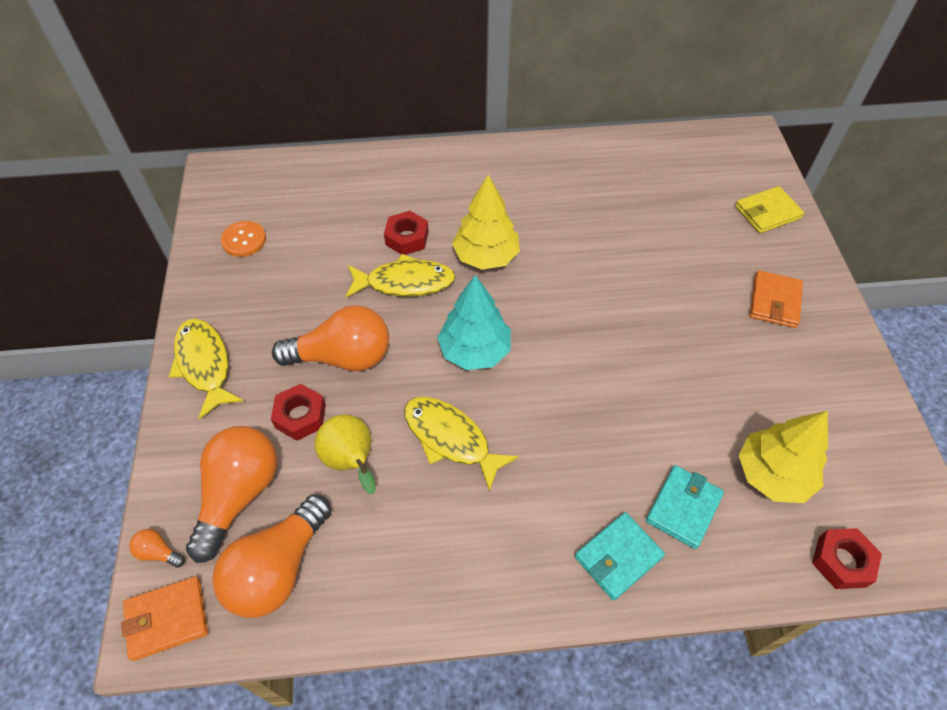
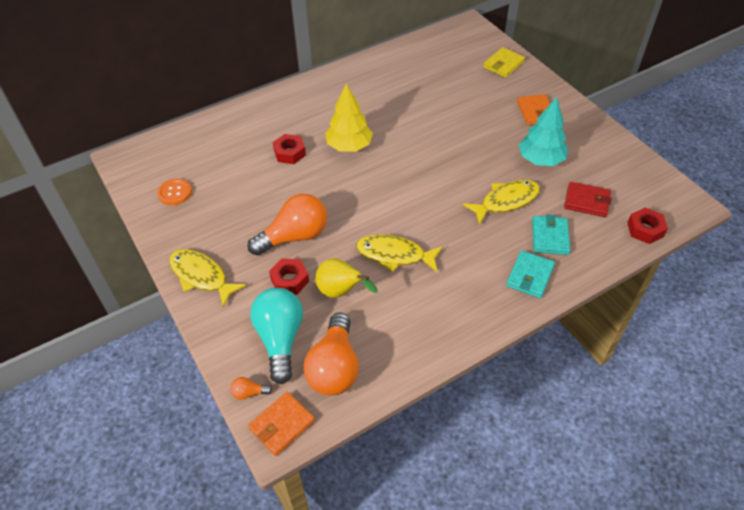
camera: 25 degrees left, 5 degrees down
orange light bulb [186,426,277,563] -> turquoise light bulb [250,288,303,384]
yellow fish [346,254,456,297] -> yellow fish moved to [463,180,540,225]
turquoise tree [437,275,511,370] -> turquoise tree moved to [519,97,568,166]
yellow tree [739,411,828,503] -> red wallet [564,182,612,217]

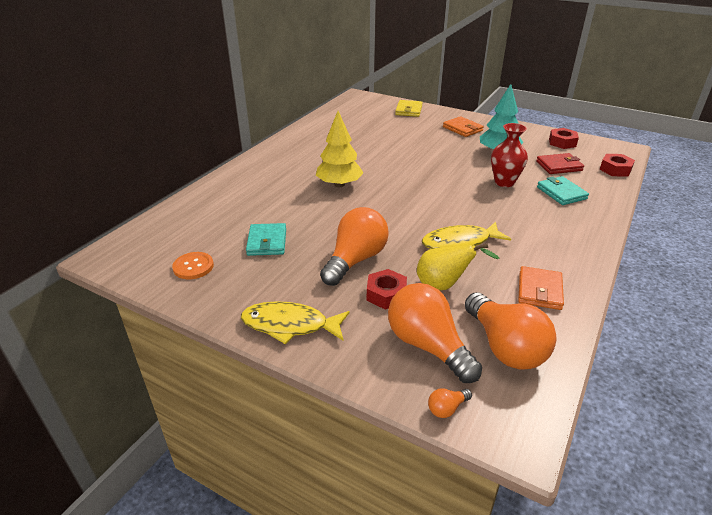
camera: 30 degrees left, 15 degrees down
orange wallet [248,392,315,456] -> orange wallet moved to [518,266,564,310]
turquoise light bulb [250,288,303,384] -> orange light bulb [388,283,482,383]
red nut [273,134,306,164] -> red nut moved to [549,128,579,149]
yellow fish [463,180,540,225] -> red vase [491,123,528,187]
turquoise wallet [506,250,555,298] -> turquoise wallet moved to [246,223,286,256]

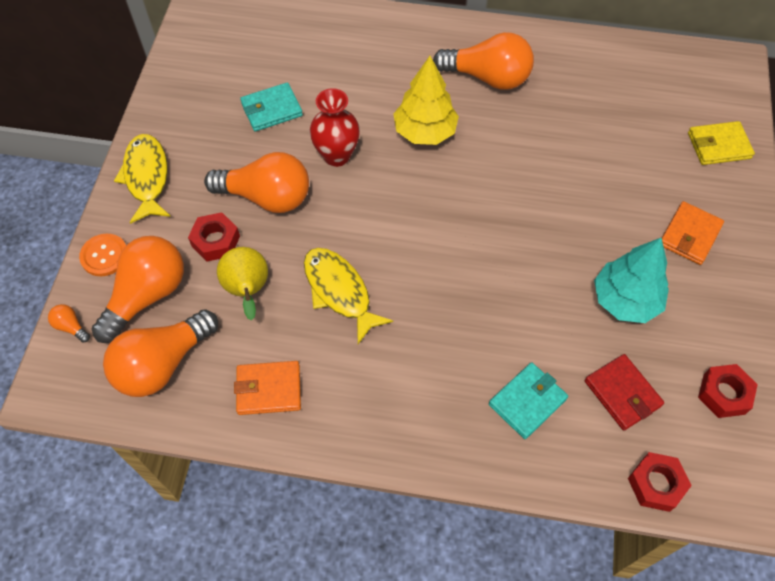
camera: 70 degrees right, 25 degrees up
orange button [172,252,214,279] -> orange button moved to [79,234,126,276]
red vase [491,123,528,187] -> red vase moved to [309,88,360,167]
none -> orange light bulb [433,32,534,90]

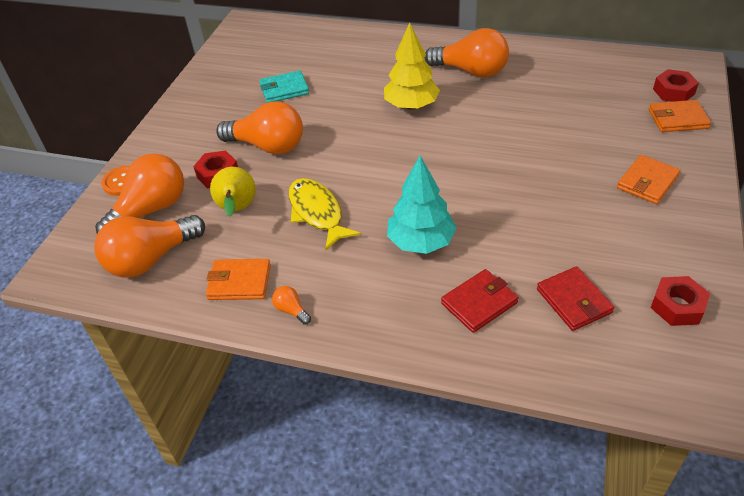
camera: 10 degrees right, 15 degrees down
orange light bulb [48,304,90,343] -> orange light bulb moved to [272,286,311,325]
yellow fish [114,134,171,224] -> none
red vase [309,88,360,167] -> none
turquoise wallet [489,362,568,439] -> red wallet [441,269,519,333]
turquoise tree [594,238,669,323] -> turquoise tree moved to [387,156,457,254]
red nut [628,452,692,512] -> red nut moved to [653,69,699,102]
yellow wallet [688,121,755,165] -> orange wallet [649,100,711,132]

